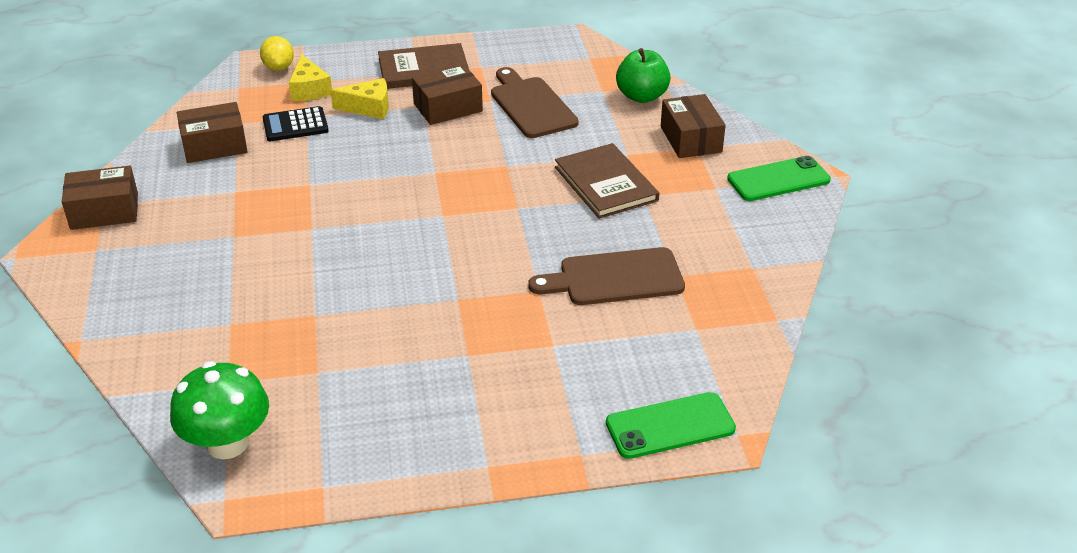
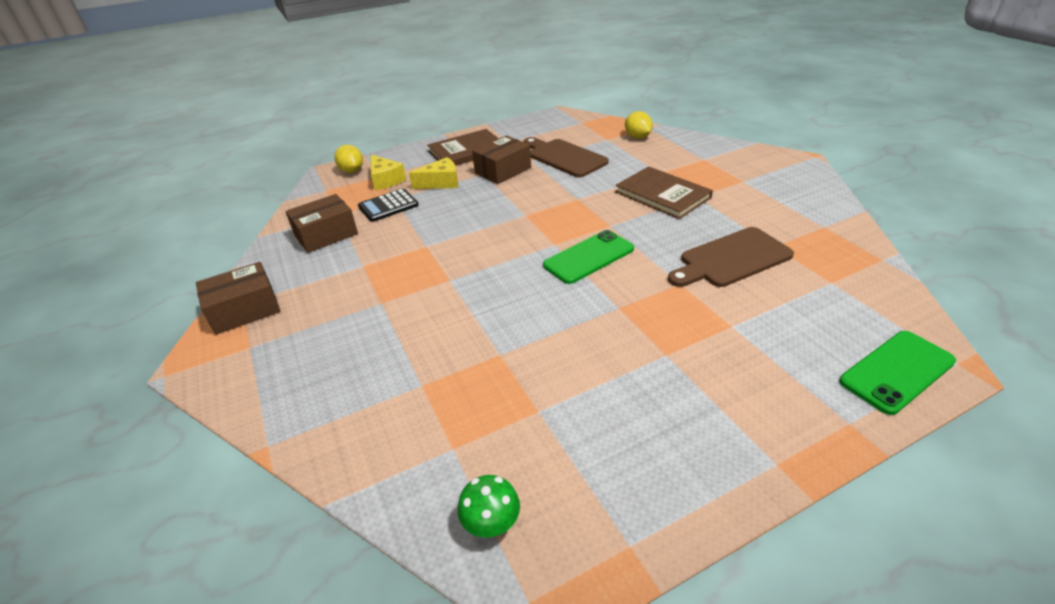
camera: 15 degrees left, 0 degrees up
green mushroom [170,361,269,459] -> green mushroom [458,475,520,538], size x0.55
green apple [616,48,671,103] -> yellow lemon [625,111,653,139]
brown box [661,94,726,158] -> none
green phone [727,156,831,201] -> green phone moved to [543,230,634,284]

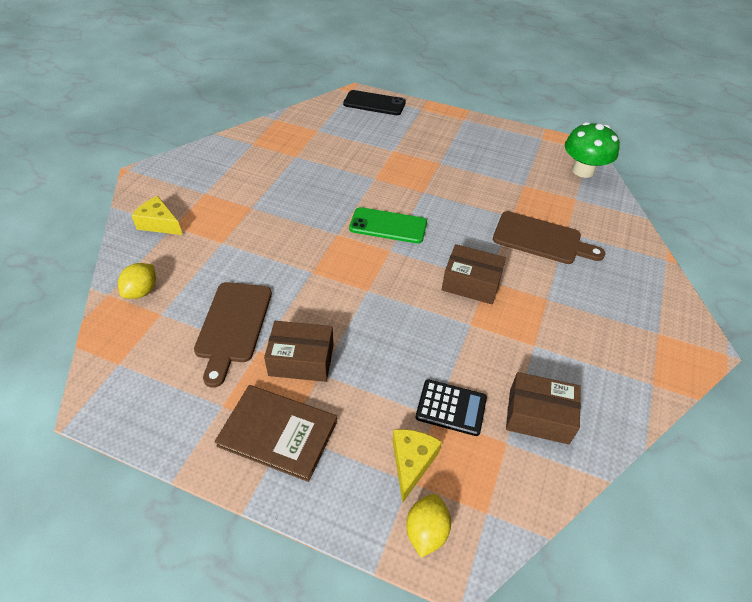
camera: 135 degrees left, 10 degrees up
brown box [196,262,280,335] -> brown box moved to [442,244,506,304]
yellow cheese [409,157,458,189] -> yellow cheese moved to [131,196,183,235]
green mushroom [458,475,520,538] -> green mushroom [565,122,620,178], size x1.83
brown book [615,166,713,219] -> none
brown cutting board [668,227,794,287] -> brown cutting board moved to [493,211,605,264]
green phone [839,331,956,415] -> black phone [343,90,406,115]

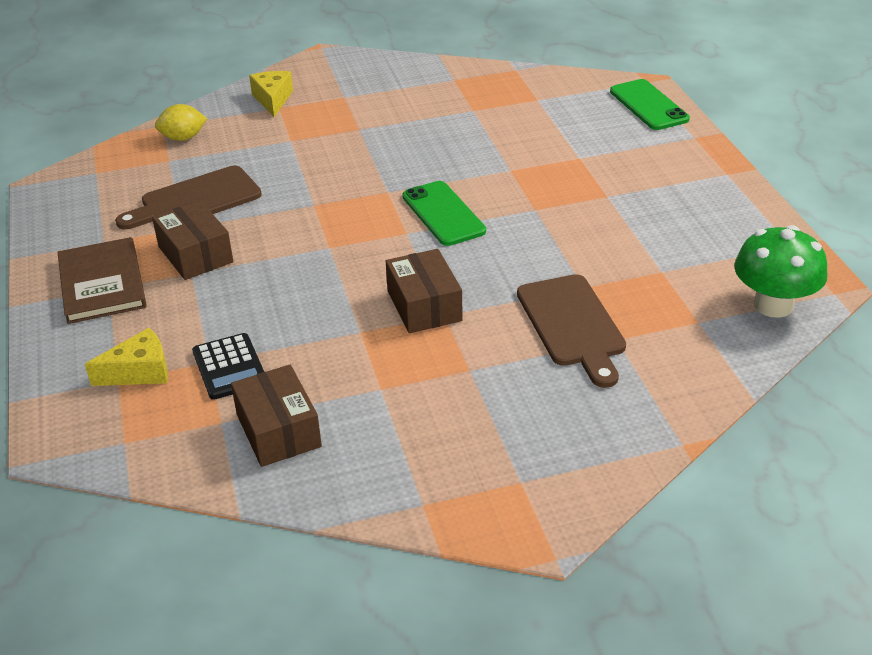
camera: 55 degrees right, 10 degrees down
black phone [343,90,406,115] -> green phone [610,79,690,130]
yellow lemon [406,494,451,558] -> none

